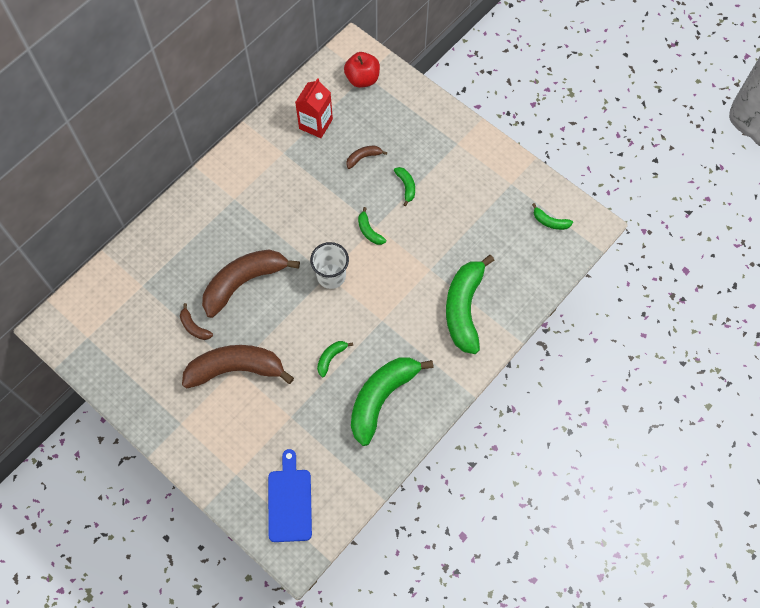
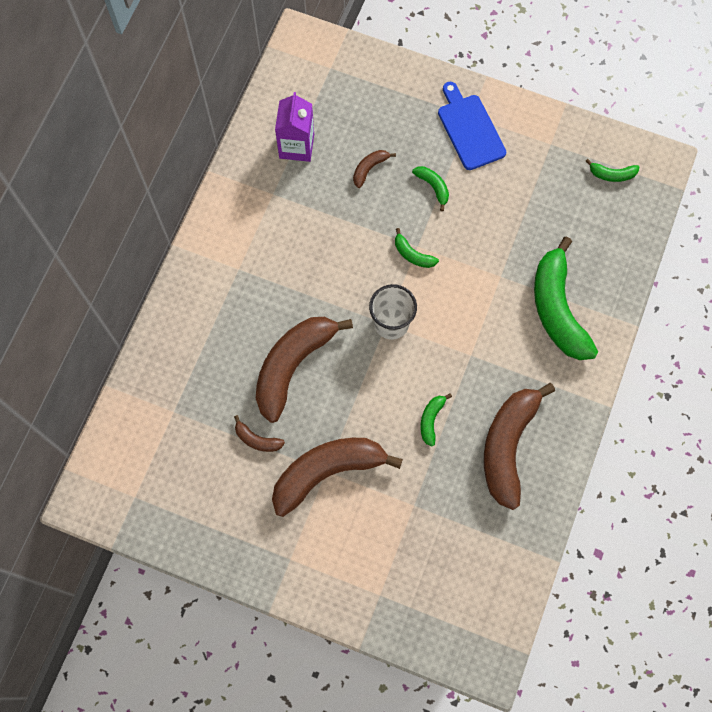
camera: 20 degrees left, 5 degrees up
blue cutting board [268,449,312,542] -> blue cutting board moved to [438,82,506,170]
red carton [295,78,333,138] -> purple carton [275,92,314,162]
red apple [344,52,380,88] -> none
green banana [351,357,434,446] -> brown banana [484,383,555,510]

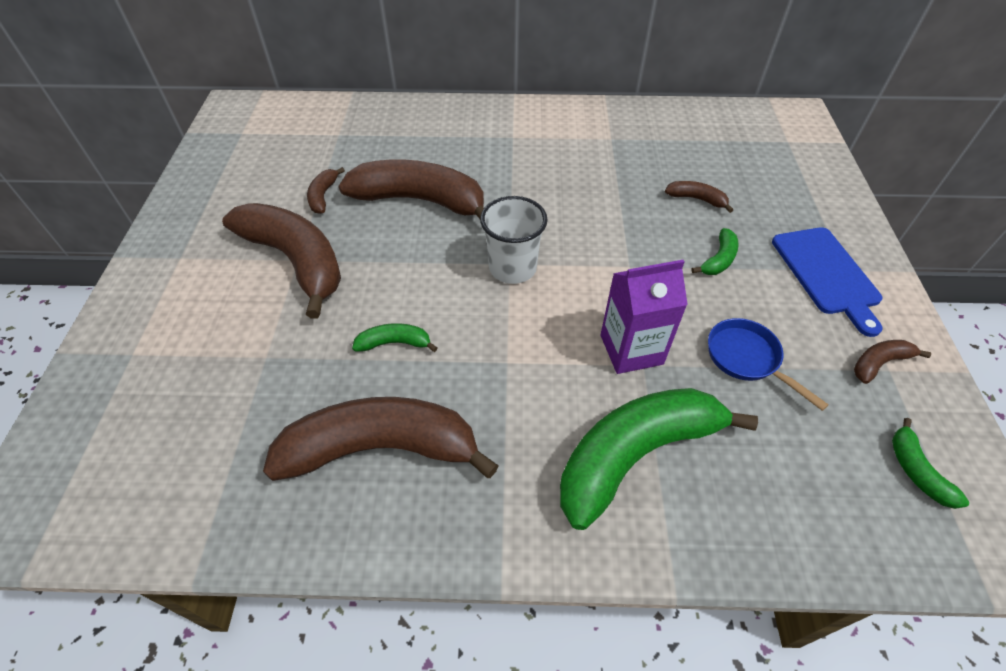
camera: 70 degrees right, 20 degrees down
purple carton [275,92,314,162] -> purple carton moved to [600,260,688,374]
green banana [395,228,439,268] -> none
blue cutting board [438,82,506,170] -> blue cutting board turned 120 degrees clockwise [772,227,882,337]
none -> blue pan [708,318,829,411]
none -> brown banana [854,340,931,384]

